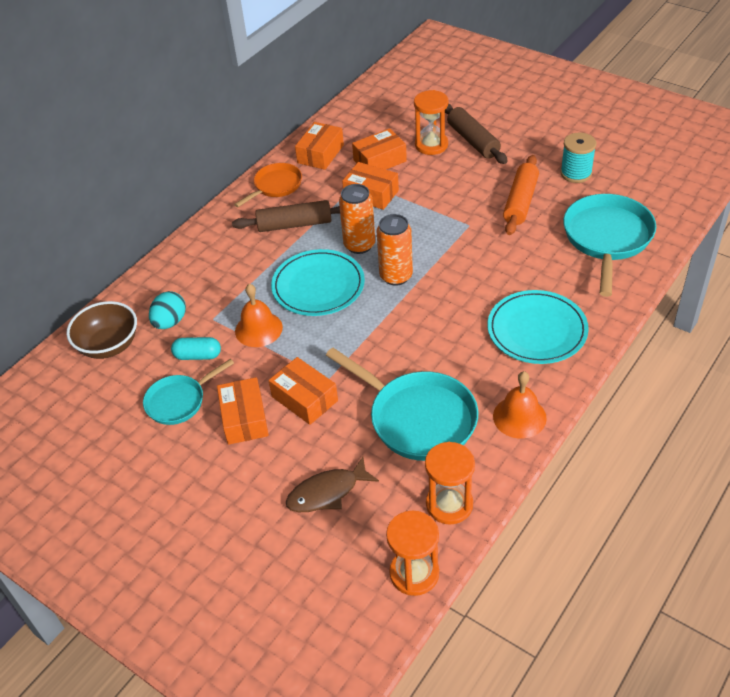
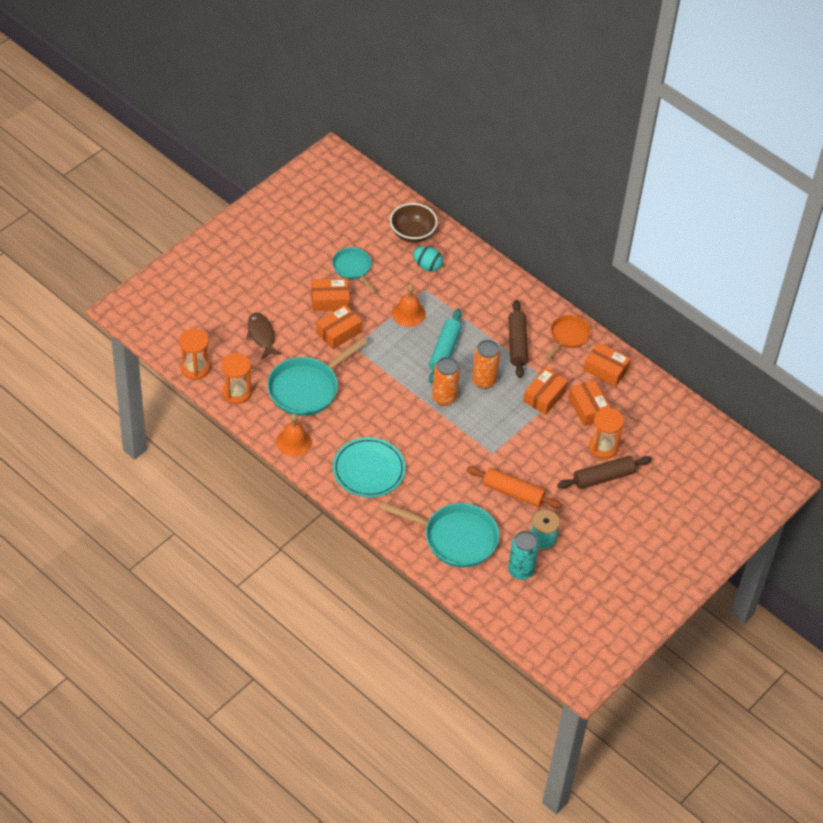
camera: 90 degrees right, 5 degrees up
turquoise capsule [171,337,221,360] -> none
orange pan [234,163,302,207] -> orange pan turned 105 degrees counterclockwise [545,315,591,361]
turquoise plate [271,249,365,316] -> turquoise rolling pin [429,309,462,384]
none -> turquoise can [508,531,539,580]

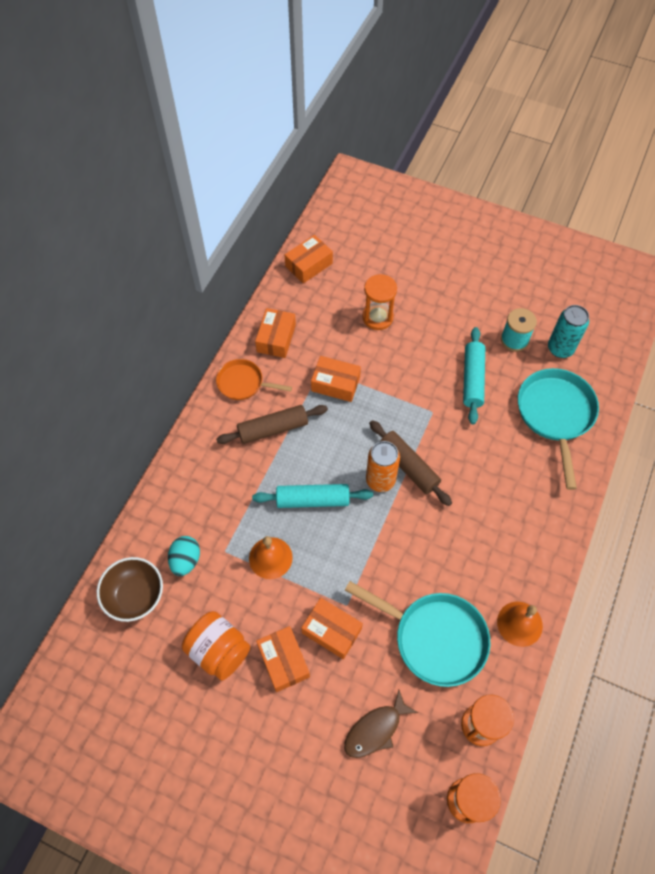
camera: 105 degrees left, 10 degrees up
turquoise pan [332,247,377,294] -> orange jar [182,611,250,681]
turquoise plate [333,437,406,497] -> none
orange rolling pin [467,466,562,509] -> turquoise rolling pin [463,327,485,425]
orange can [472,340,500,389] -> none
brown rolling pin [557,456,652,489] -> brown rolling pin moved to [369,420,452,506]
orange box [569,380,611,426] -> orange box moved to [285,235,333,284]

